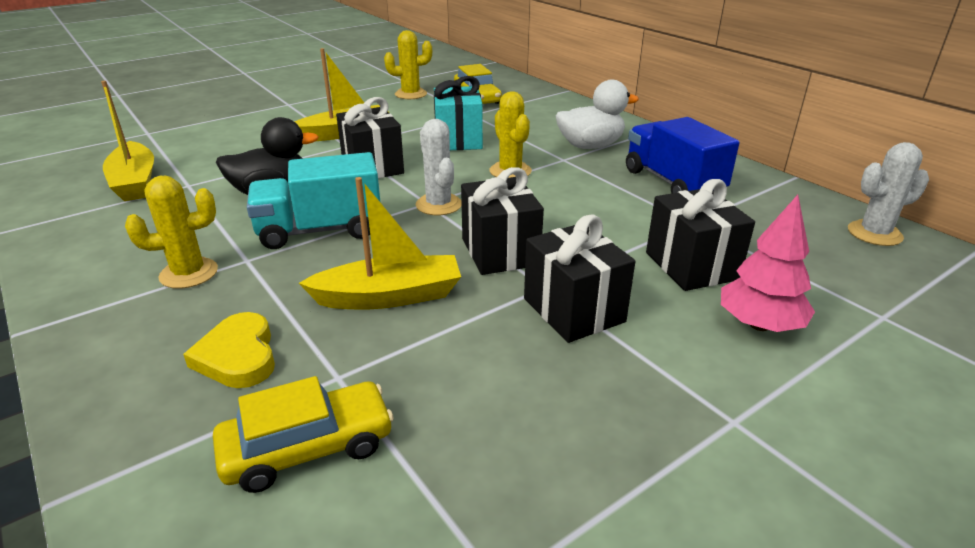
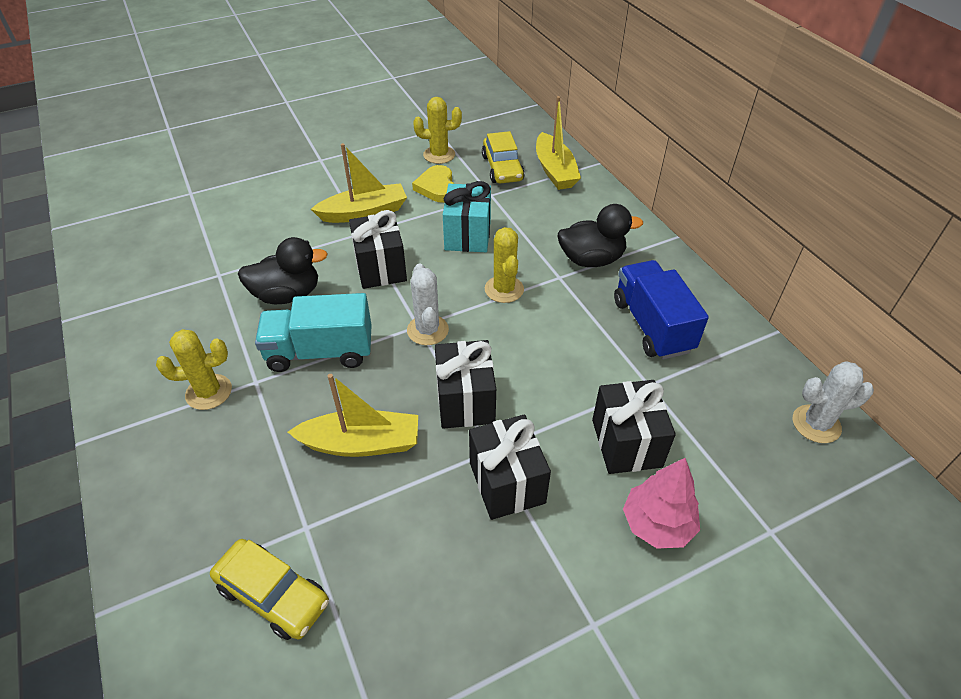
camera: 10 degrees right, 15 degrees up
yellow boat [101,81,154,201] -> yellow boat moved to [536,96,581,190]
yellow heart [183,312,275,388] -> yellow heart moved to [412,165,454,202]
yellow car [213,376,394,493] -> yellow car turned 45 degrees clockwise [210,539,329,640]
white duck [556,79,639,149] -> black duck [558,204,643,267]

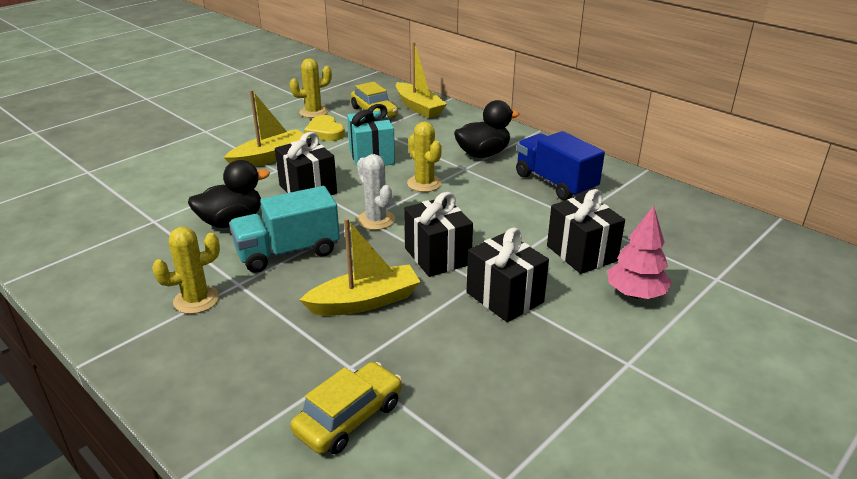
camera: 20 degrees left, 15 degrees down
yellow car [210,539,329,640] -> yellow car turned 60 degrees counterclockwise [290,362,402,454]
white cactus [793,361,874,443] -> none

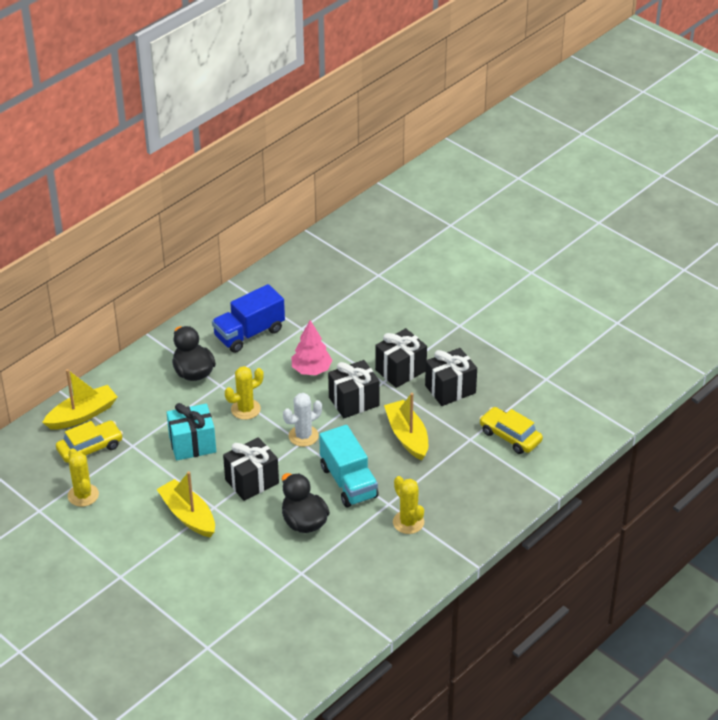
camera: 90 degrees left, 10 degrees up
yellow heart [304,115,345,141] -> none
black gift [547,189,625,274] -> black gift moved to [425,348,477,406]
pink tree [607,206,672,299] -> pink tree moved to [292,320,332,375]

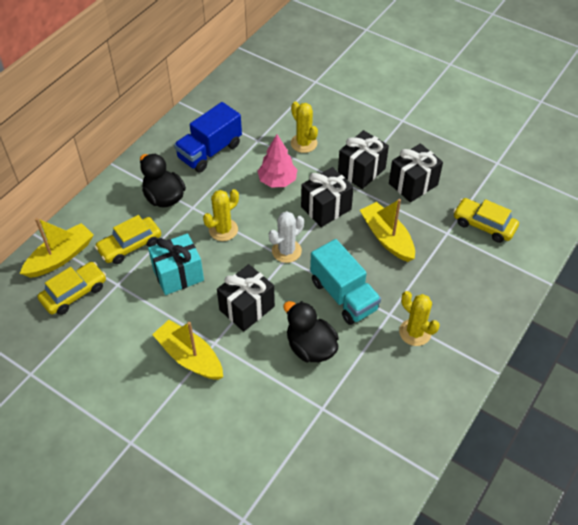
camera: 10 degrees left, 10 degrees up
yellow cactus [68,448,99,507] -> yellow cactus moved to [291,102,318,153]
none -> yellow car [95,215,161,264]

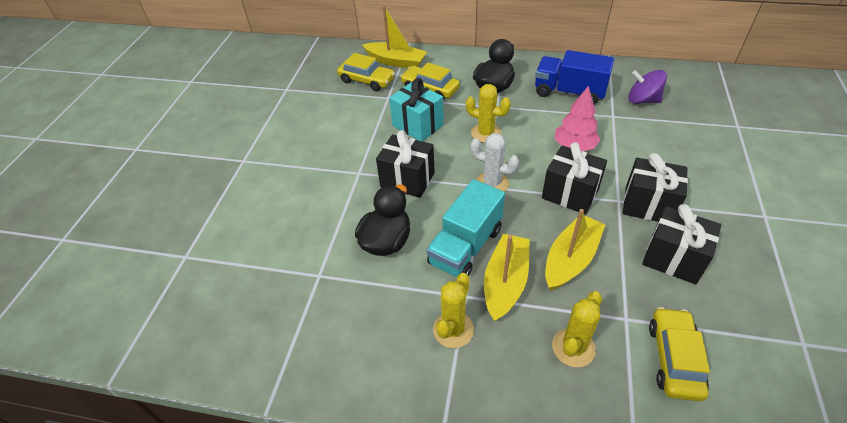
camera: 70 degrees right, 5 degrees down
yellow boat [152,320,223,380] -> yellow boat moved to [484,234,530,322]
yellow cactus [291,102,318,153] -> yellow cactus moved to [552,291,602,367]
none -> purple spinning top [628,70,667,104]

